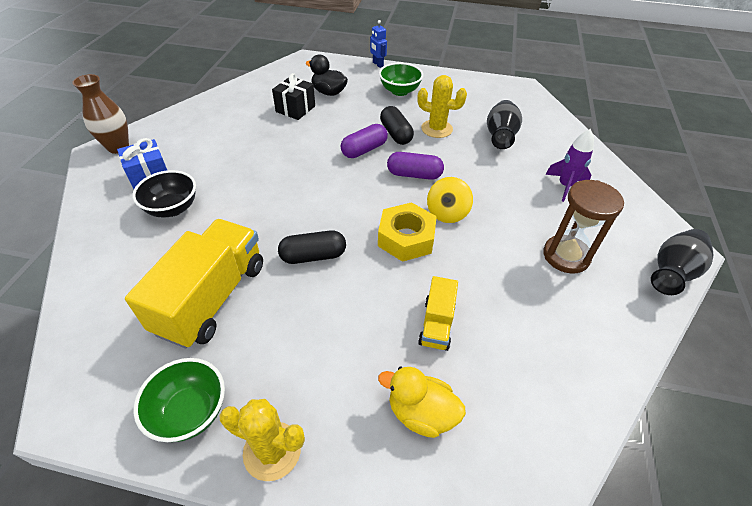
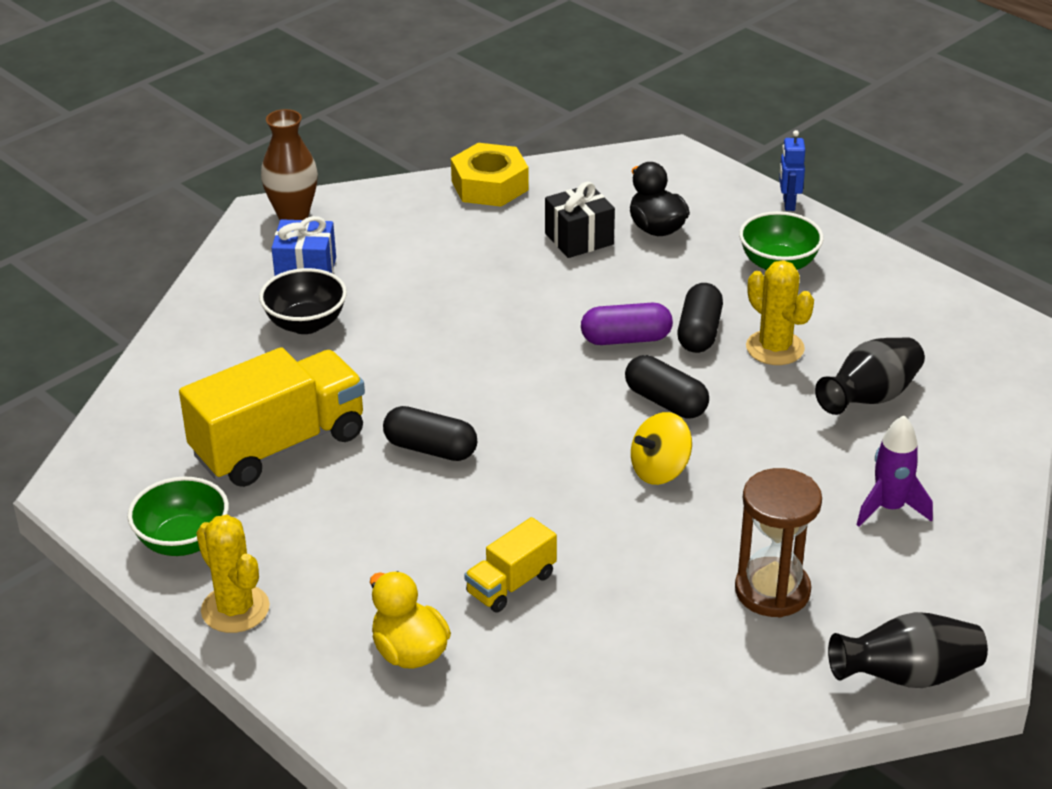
camera: 35 degrees right, 10 degrees down
yellow nut [378,202,437,262] -> yellow nut moved to [451,143,529,207]
purple capsule [387,152,444,180] -> black capsule [625,355,709,419]

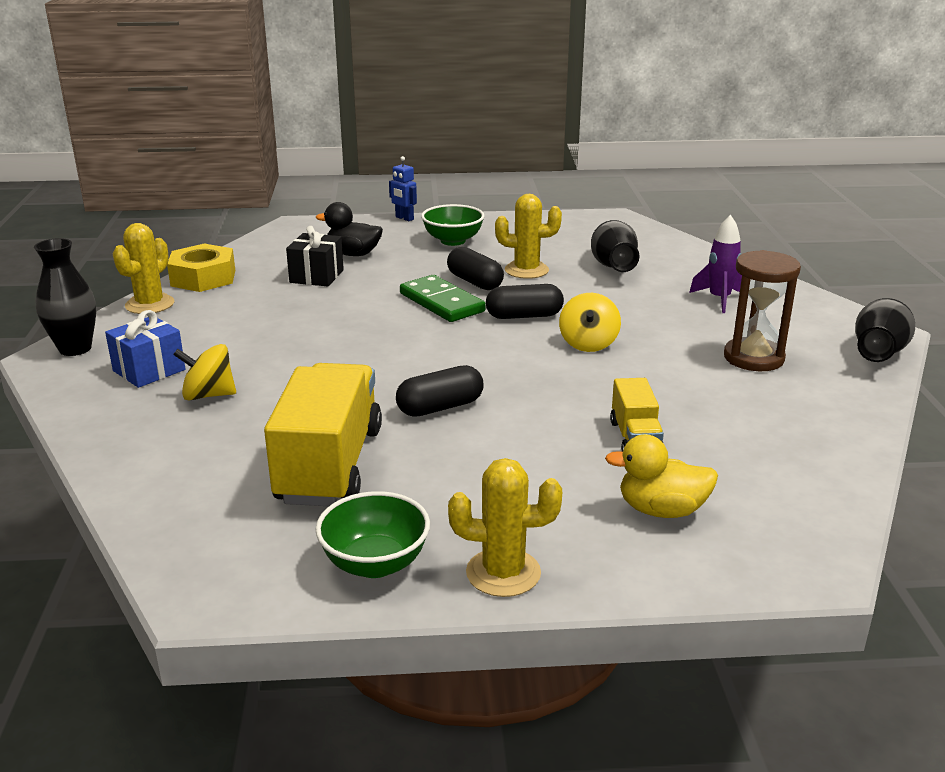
camera: 50 degrees left, 10 degrees down
black bowl [259,268,347,334] -> yellow spinning top [173,344,236,400]
brown vase [261,109,318,220] -> black vase [34,238,96,356]
purple capsule [581,303,673,345] -> green domino [400,275,486,322]
none -> yellow cactus [113,223,174,314]

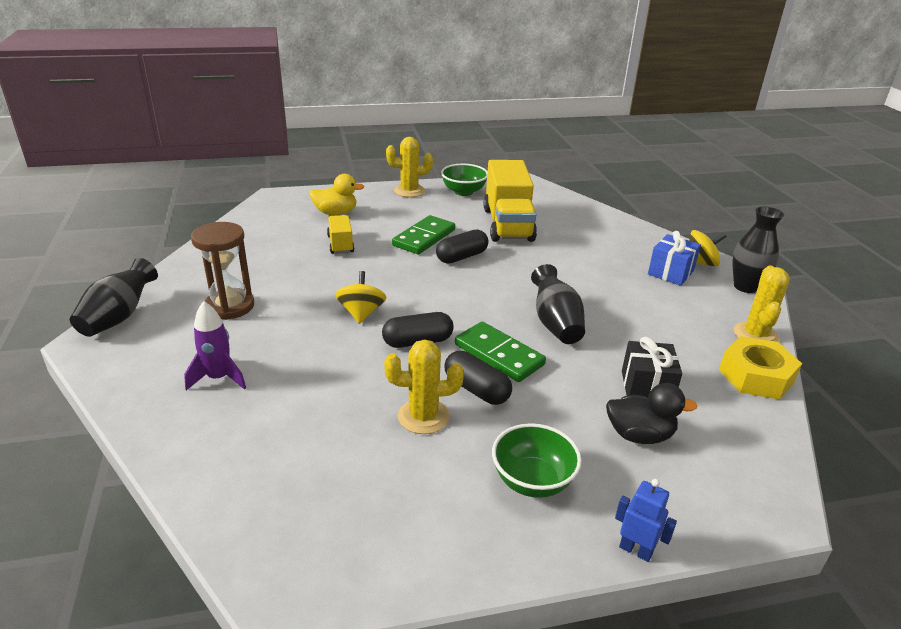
camera: 170 degrees right, 5 degrees up
yellow spinning top [173,344,236,400] -> yellow spinning top moved to [689,230,727,266]
black vase [591,220,639,272] -> black vase moved to [531,264,585,344]
none -> green domino [392,215,455,254]

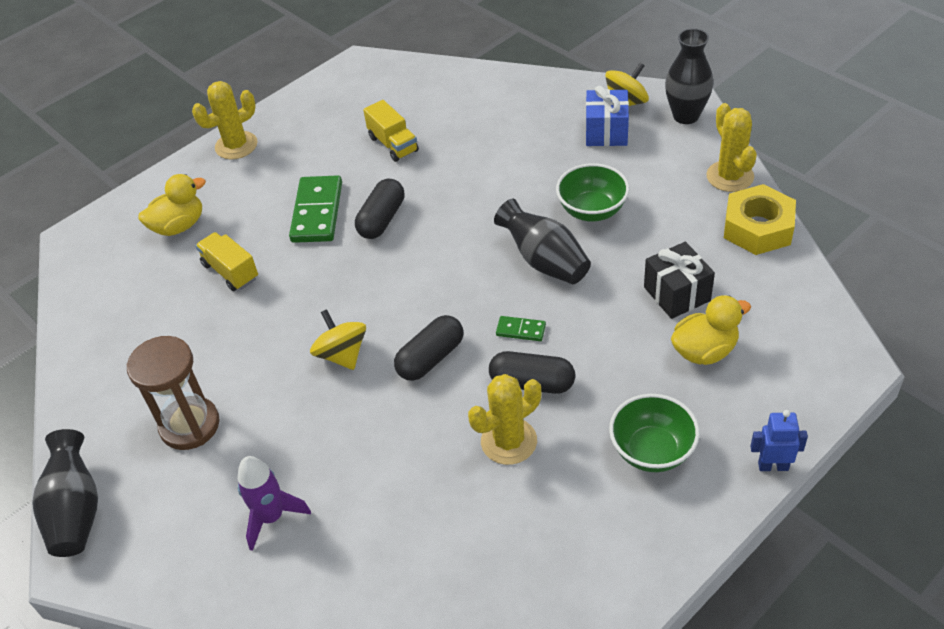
camera: 25 degrees left, 15 degrees up
green bowl [441,164,488,196] -> green bowl moved to [556,163,629,221]
green domino [455,322,546,382] -> green domino [496,316,546,341], size x0.48
yellow truck [484,160,537,242] -> yellow truck [363,100,419,162], size x0.51
black duck [606,383,697,444] -> yellow duck [671,295,751,365]

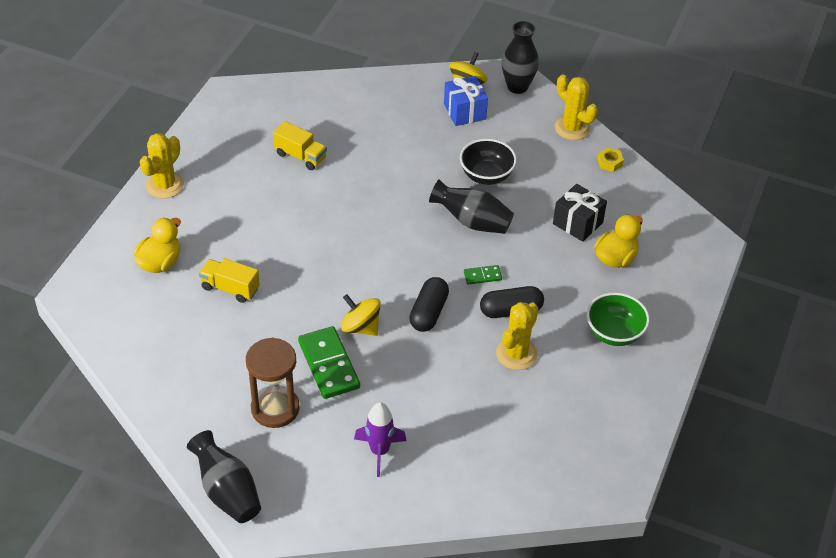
camera: 30 degrees left, 0 degrees up
green domino [289,175,342,243] -> green domino moved to [298,326,360,399]
black capsule [355,178,404,239] -> none
green bowl [556,163,629,221] -> black bowl [460,139,517,185]
yellow nut [724,184,796,255] -> yellow nut [597,147,624,172], size x0.47
blue robot [750,410,808,471] -> none

